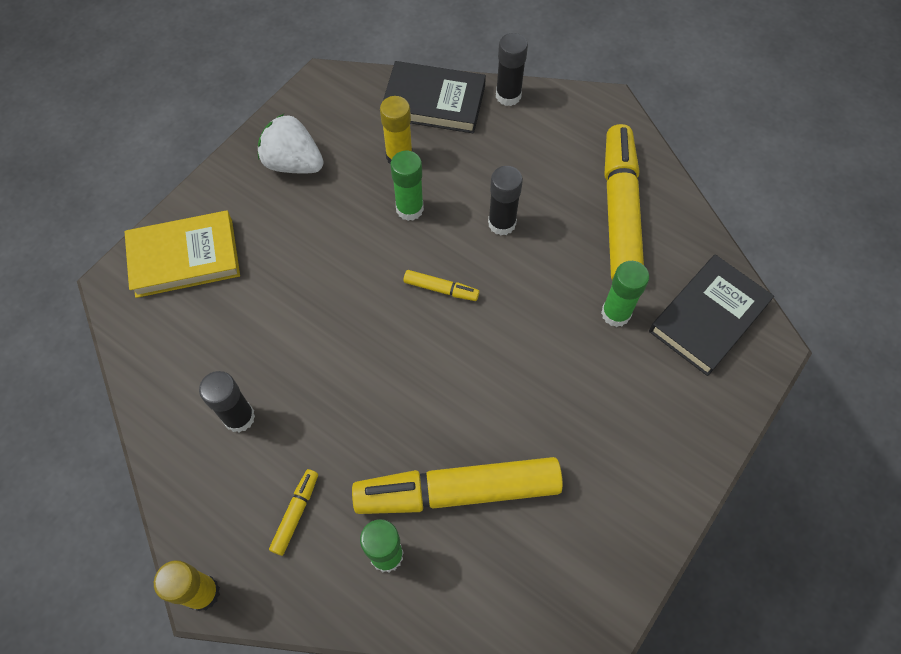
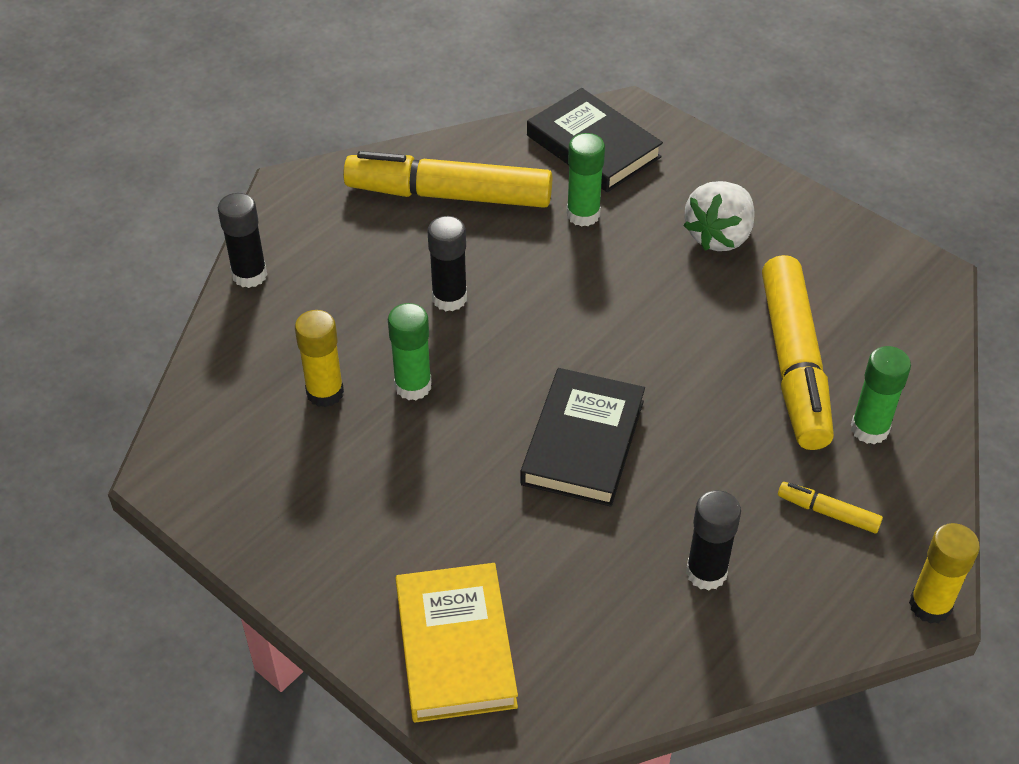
camera: 85 degrees left, 15 degrees down
white strawberry [258,114,324,173] -> white strawberry moved to [683,181,755,251]
black book [383,61,486,134] -> black book moved to [520,368,645,507]
yellow marker [403,270,479,301] -> none

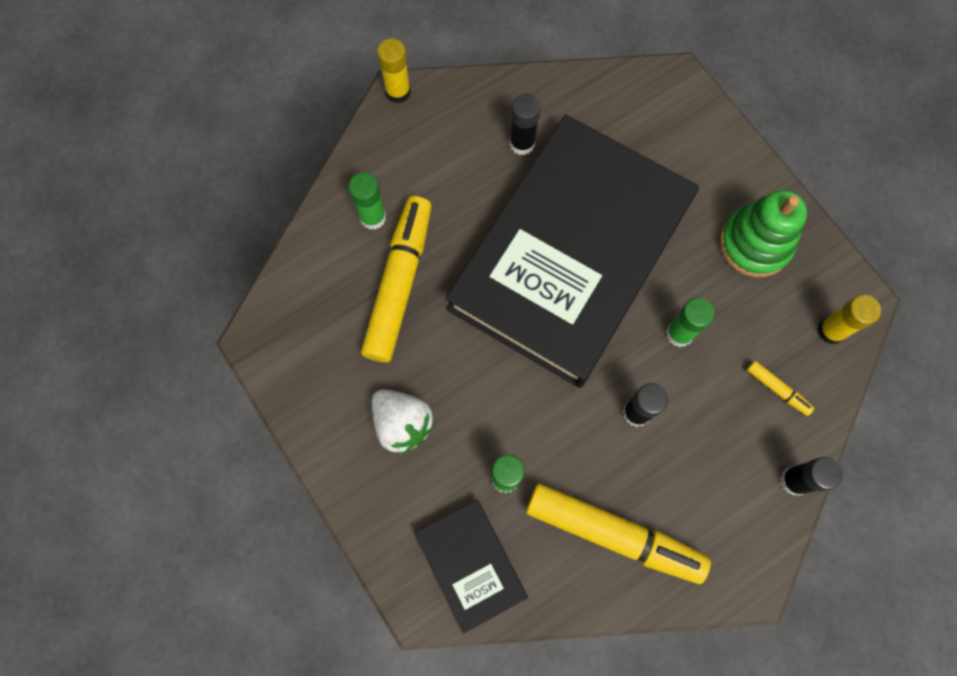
camera: 165 degrees left, 25 degrees up
yellow glue stick [295,310,344,407] -> yellow glue stick moved to [818,295,881,344]
yellow book [396,563,518,723] -> none
black book [520,368,645,507] -> black book [445,114,699,388], size x2.35
white strawberry [683,181,755,251] -> white strawberry turned 90 degrees clockwise [371,389,435,455]
yellow marker [778,482,883,533] -> yellow marker moved to [747,361,814,416]
none -> green stacking toy [720,190,807,277]

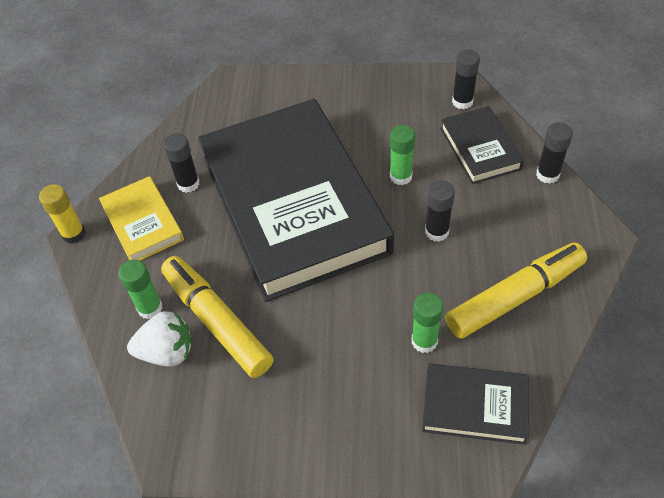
camera: 50 degrees left, 20 degrees down
white strawberry [371,389,435,455] -> white strawberry moved to [127,311,192,367]
green stacking toy [720,190,807,277] -> none
yellow marker [747,361,814,416] -> black book [440,106,524,184]
yellow glue stick [818,295,881,344] -> black glue stick [452,49,480,110]
none -> yellow book [99,176,184,261]

